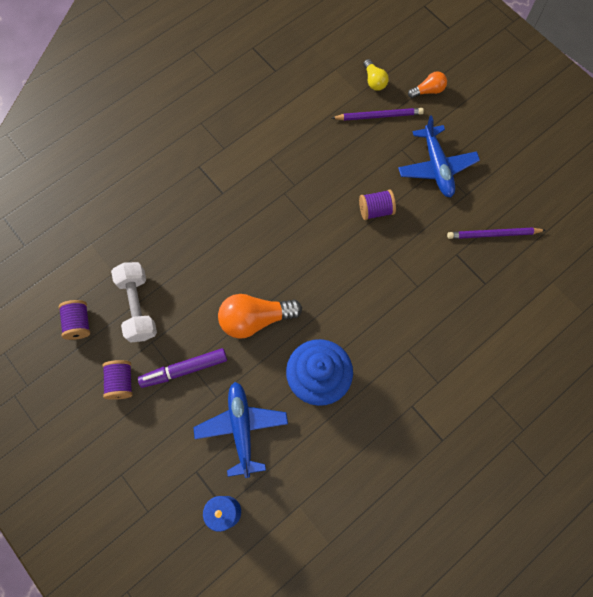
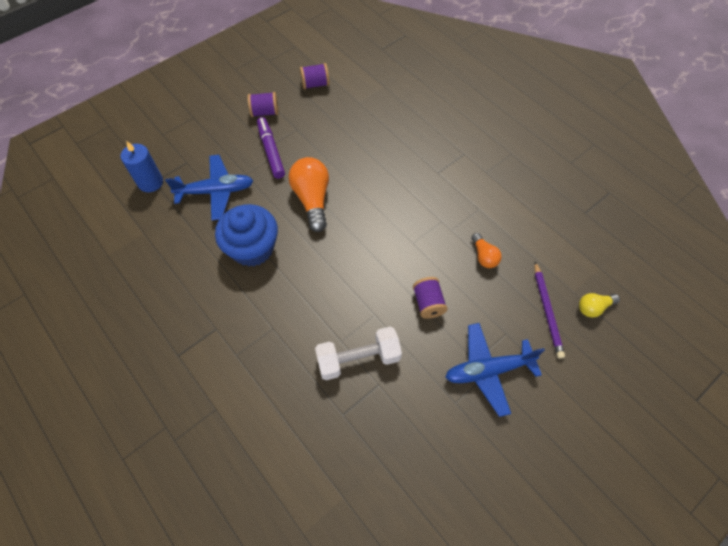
camera: 90 degrees right, 10 degrees down
white dumbbell [111,262,157,343] -> white dumbbell moved to [315,327,402,380]
orange light bulb [408,71,447,98] -> orange light bulb moved to [471,233,502,268]
purple pencil [447,227,546,239] -> none

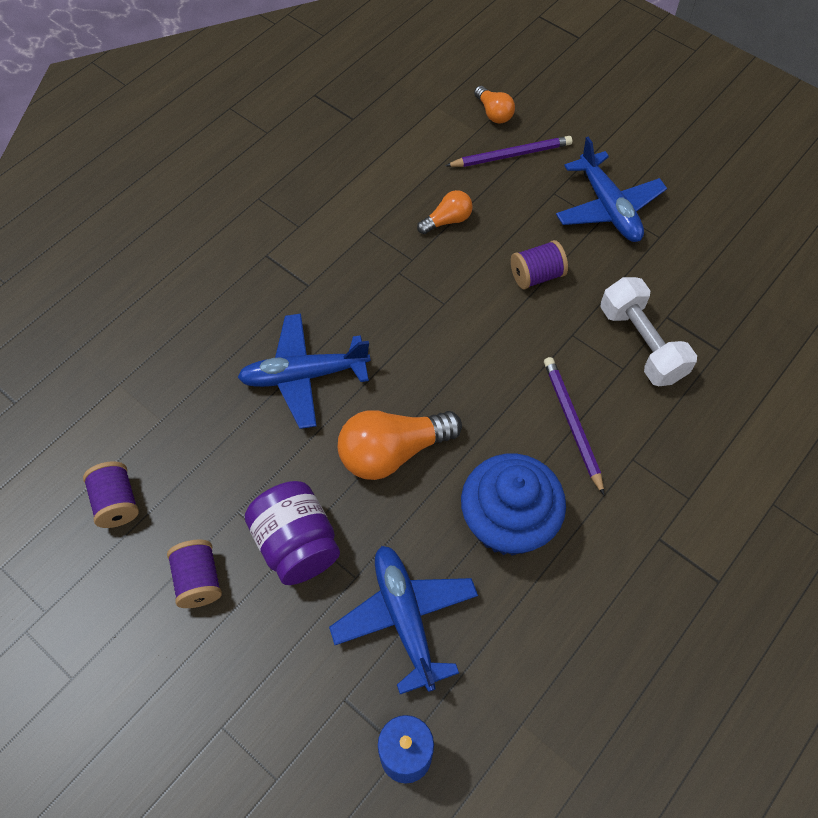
camera: 100 degrees left, 0 degrees up
purple marker [257,117,285,179] -> purple jar [245,481,340,585]
yellow light bulb [579,293,620,318] -> orange light bulb [474,86,515,124]
none -> blue plane [238,314,371,429]
none -> purple pencil [544,357,604,495]

